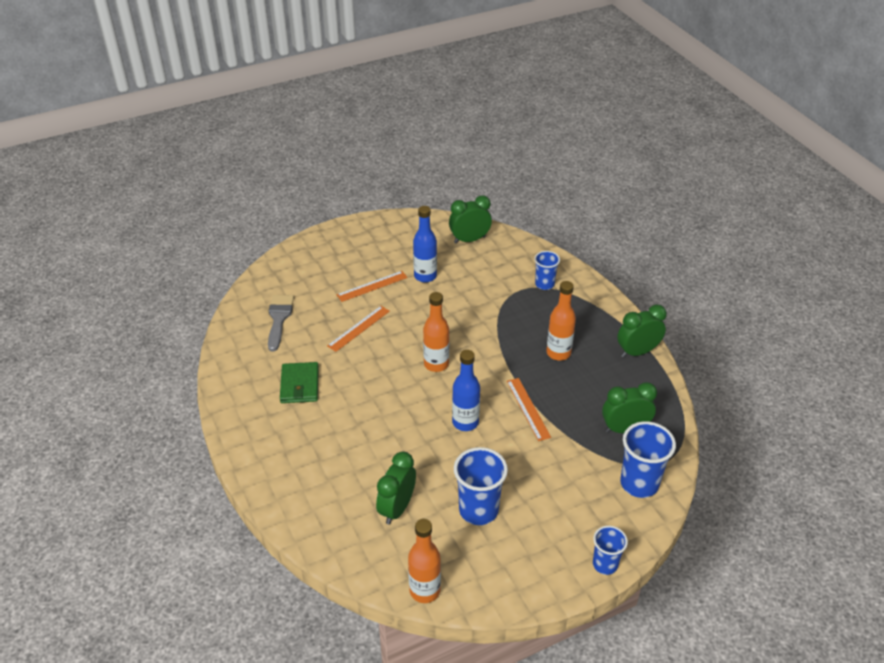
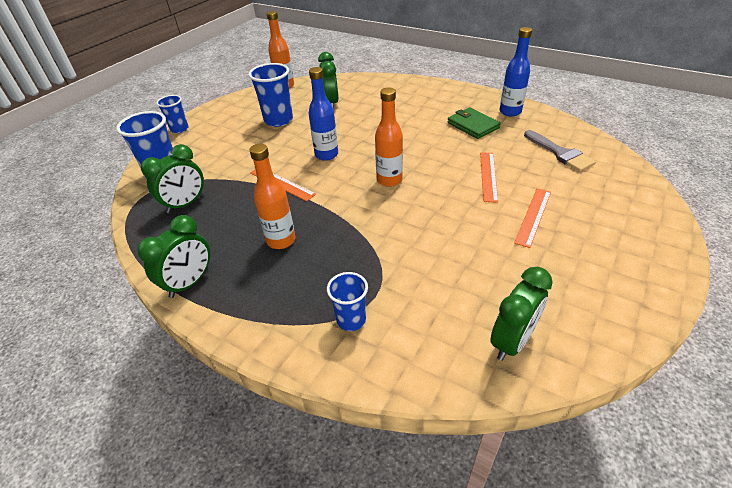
camera: 150 degrees right, 0 degrees up
blue bottle [413,206,437,282] -> blue bottle moved to [500,27,532,116]

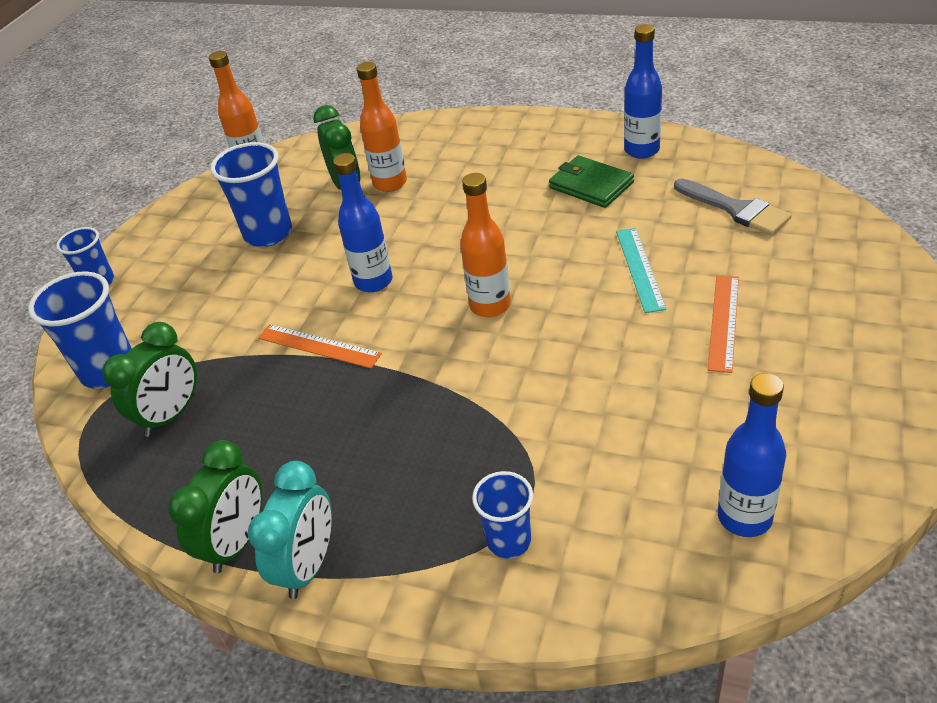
camera: 10 degrees left, 0 degrees up
orange bottle [249,144,296,249] -> orange bottle moved to [357,62,407,192]
orange ruler [480,152,498,203] -> turquoise ruler [616,228,667,313]
green clock [491,267,553,361] -> blue bottle [718,373,786,537]
none -> turquoise clock [248,461,332,599]

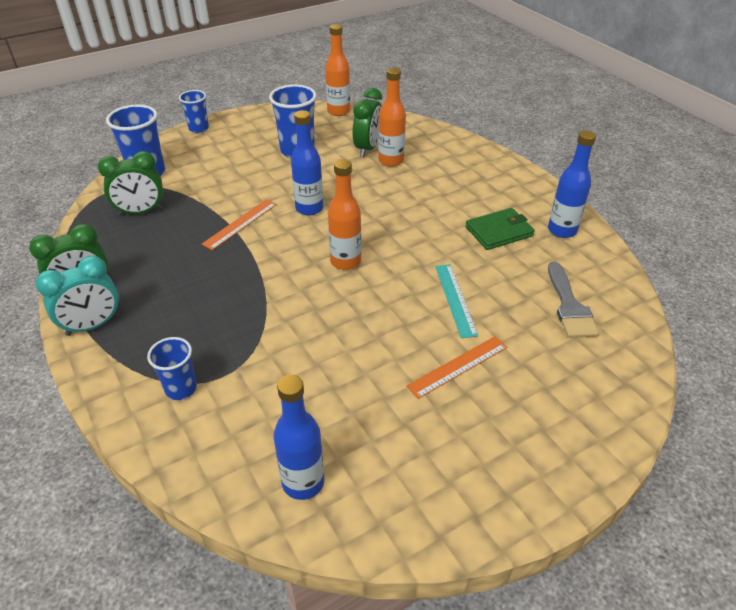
camera: 35 degrees right, 0 degrees up
orange ruler [258,324,382,368] -> orange ruler turned 60 degrees clockwise [202,199,277,250]
green wallet [549,155,634,208] -> green wallet turned 75 degrees clockwise [466,208,535,250]
turquoise ruler [616,228,667,313] -> turquoise ruler turned 45 degrees counterclockwise [435,264,478,338]

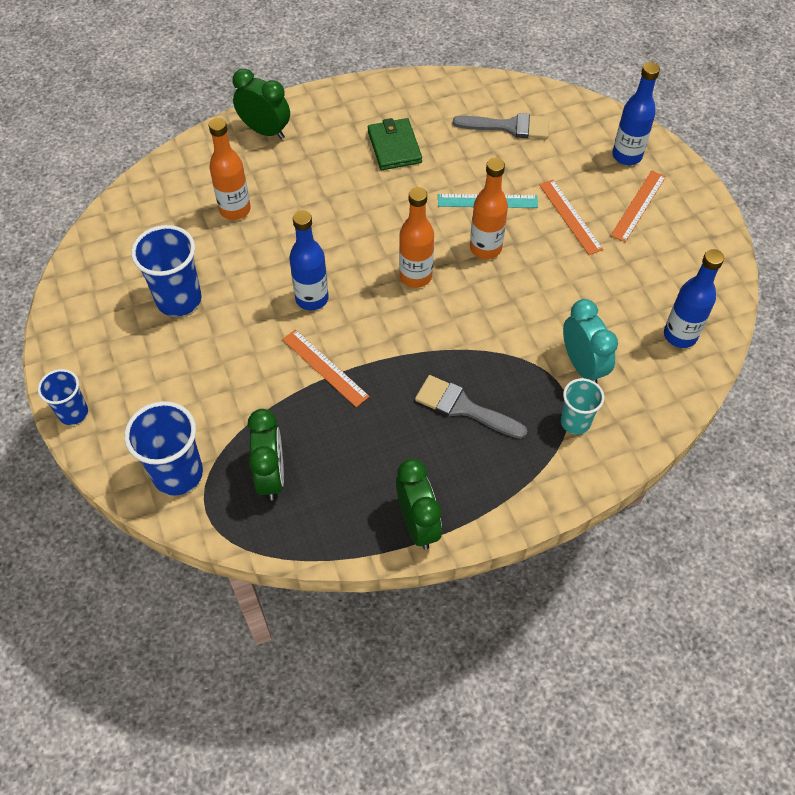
camera: 80 degrees left, 15 degrees up
turquoise clock [36,256,119,336] -> turquoise clock moved to [563,299,618,383]
blue cup [147,337,197,400] -> turquoise cup [561,378,604,435]
orange bottle [325,24,350,116] -> orange bottle moved to [470,158,508,259]
green clock [352,88,382,157] -> green clock moved to [233,69,290,139]
blue bottle [548,130,596,238] -> blue bottle moved to [612,62,660,165]
none -> grey brush [415,375,528,439]
none -> orange ruler [610,171,666,242]

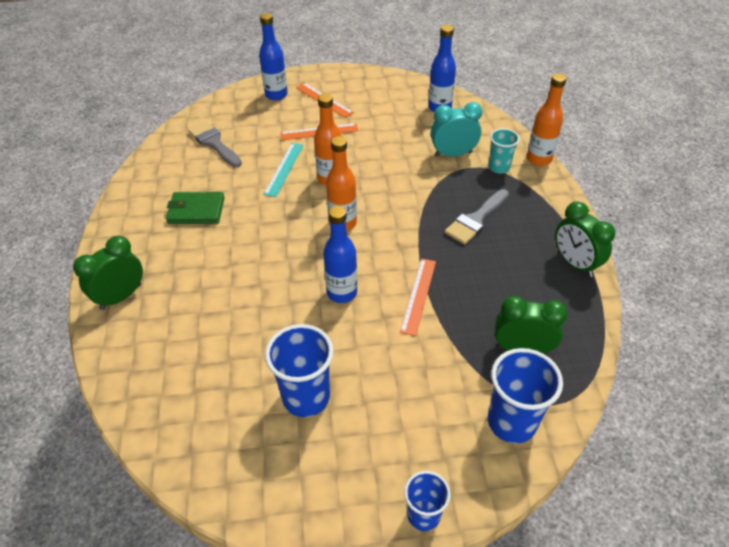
camera: 75 degrees left, 10 degrees down
orange bottle [209,118,251,220] -> orange bottle moved to [527,73,567,166]
orange ruler [282,329,370,407] -> orange ruler turned 45 degrees counterclockwise [400,258,436,336]
green clock [396,459,442,549] -> green clock turned 120 degrees counterclockwise [555,201,615,277]
grey brush [453,113,549,139] -> grey brush turned 60 degrees counterclockwise [188,121,242,167]

